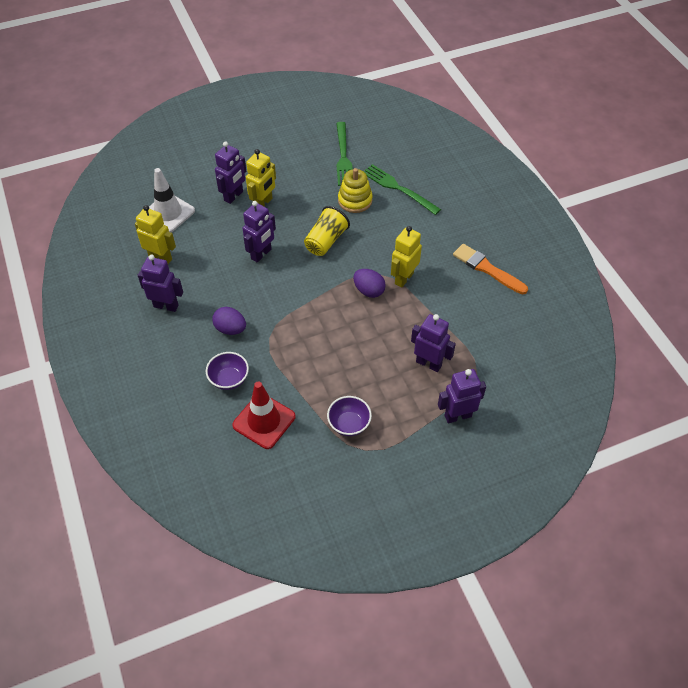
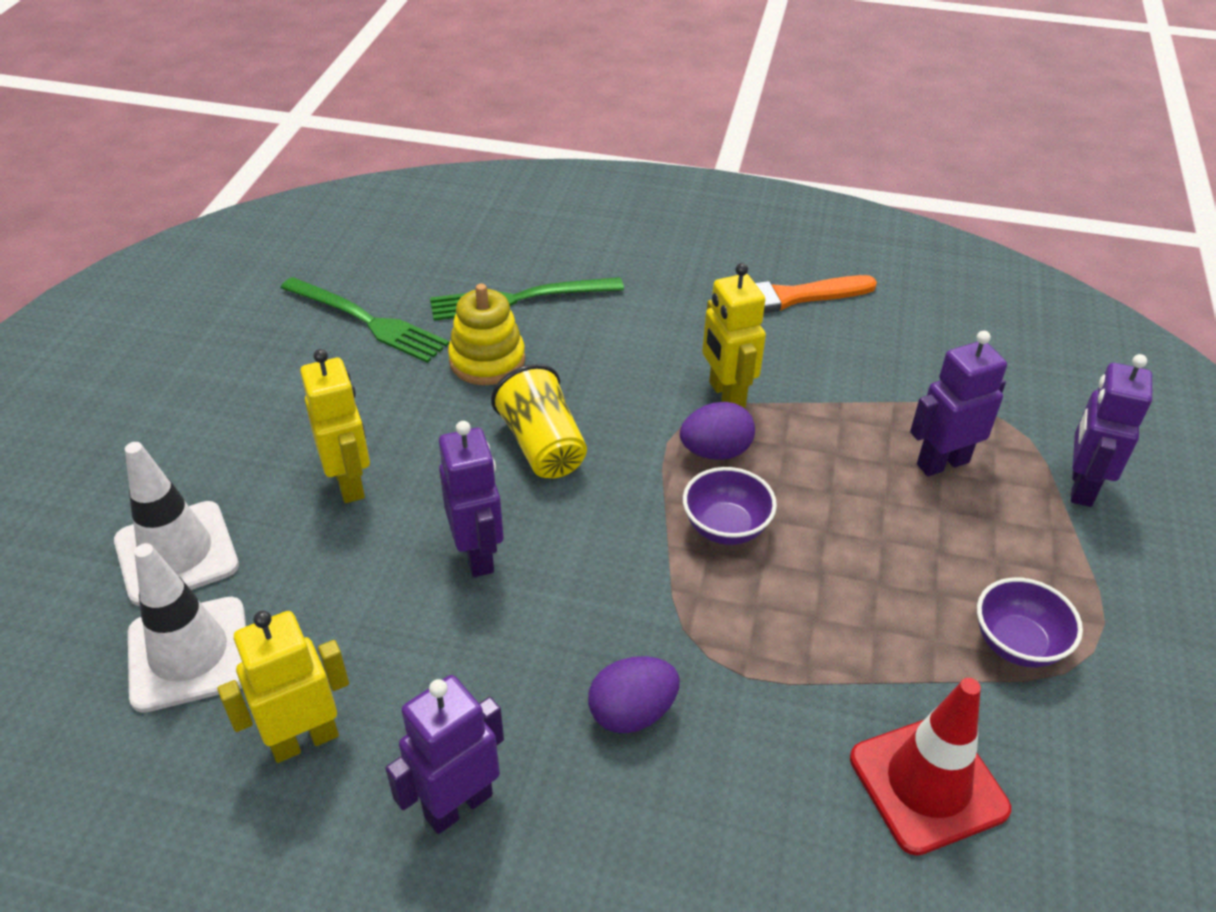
camera: 55 degrees left, 10 degrees down
purple bowl [206,352,249,390] -> purple bowl moved to [683,467,777,545]
purple robot [215,142,246,204] -> none
none -> white traffic cone [114,442,239,606]

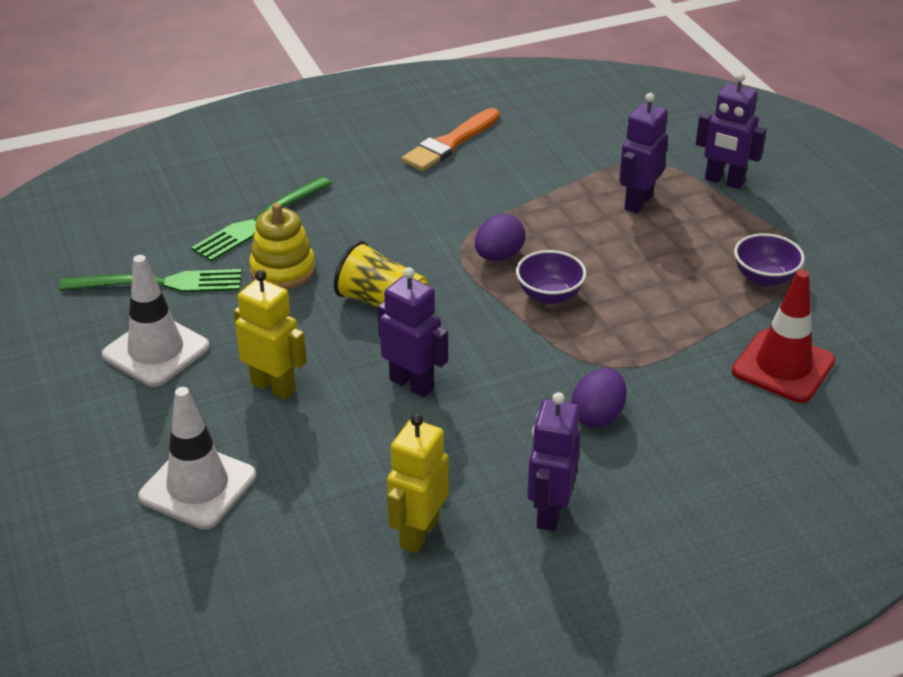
camera: 35 degrees left, 5 degrees down
white traffic cone [128,543,246,713] -> white traffic cone moved to [102,255,210,387]
yellow robot [702,263,766,408] -> none
purple robot [1071,354,1152,507] -> purple robot turned 45 degrees counterclockwise [696,73,766,189]

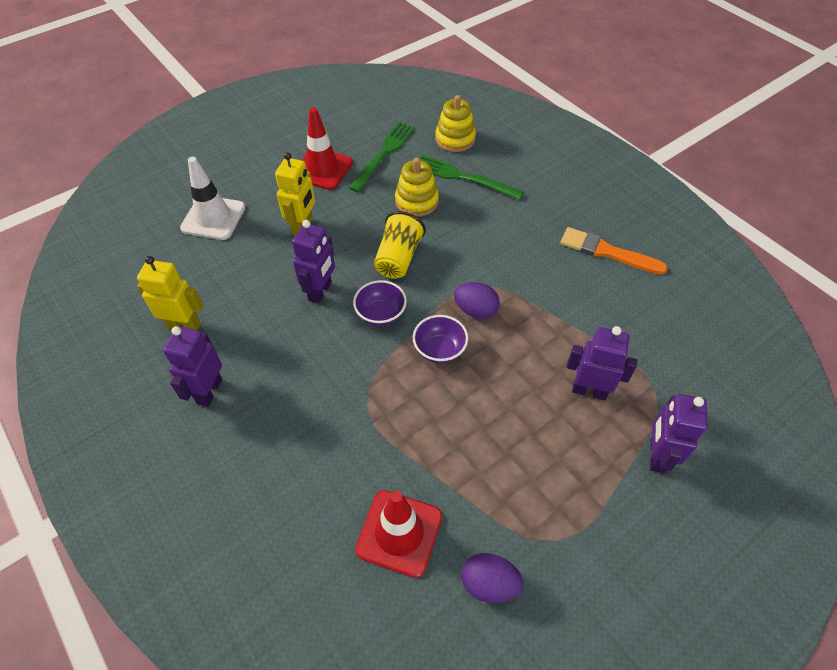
camera: 75 degrees right, 15 degrees up
green fork [59,269,241,293] -> green fork turned 135 degrees counterclockwise [349,122,415,192]
white traffic cone [102,255,210,387] -> red traffic cone [301,107,353,190]
purple robot [527,392,581,531] -> purple robot turned 75 degrees counterclockwise [163,326,222,407]
purple egg [571,368,626,428] -> purple egg moved to [462,553,523,603]
purple bowl [734,233,805,287] -> purple bowl moved to [353,280,407,326]
none -> yellow stacking toy [435,95,476,152]

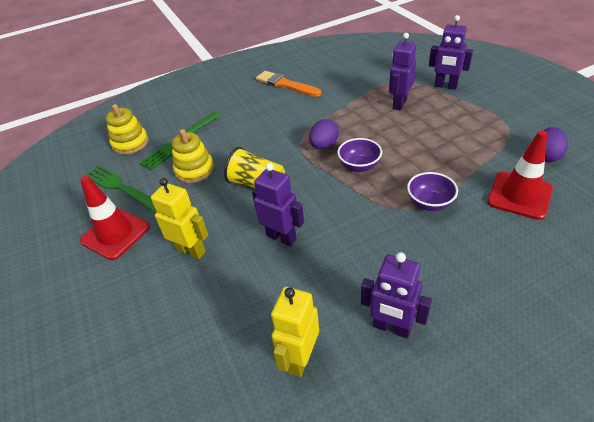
camera: 75 degrees left, 10 degrees down
white traffic cone [180,157,246,240] -> none
purple bowl [353,280,407,326] -> purple bowl moved to [407,172,458,211]
orange brush [560,227,668,275] -> orange brush turned 90 degrees clockwise [256,71,321,97]

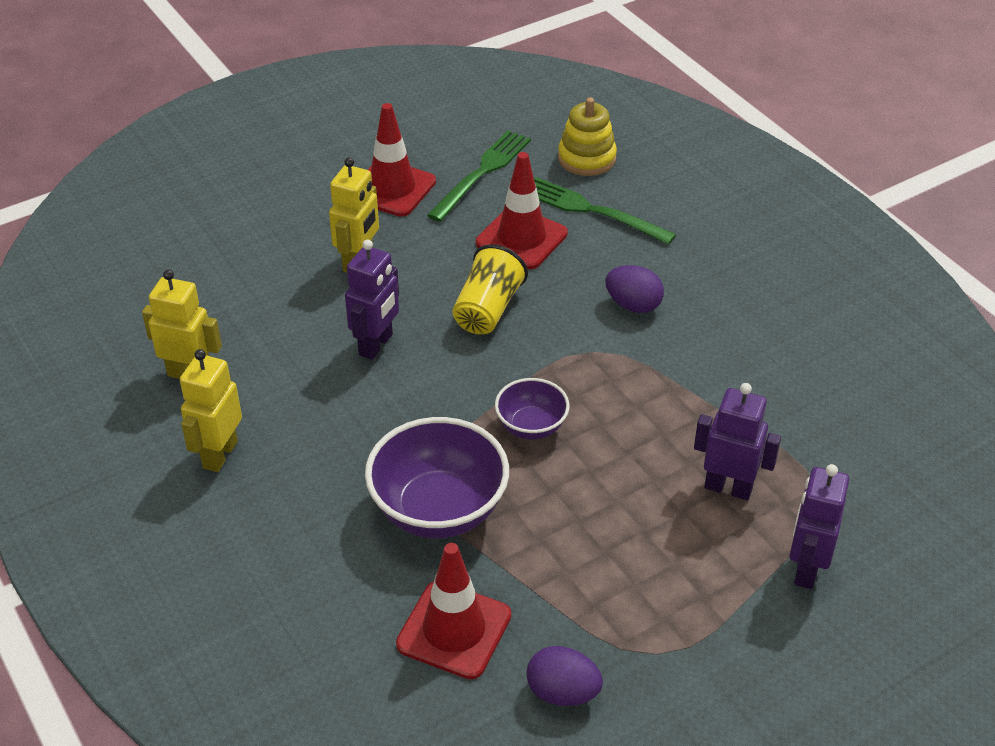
camera: 80 degrees right, 0 degrees up
yellow stacking toy [172,129,214,183] -> red traffic cone [476,152,568,269]
orange brush [256,71,321,97] -> none
purple egg [309,119,339,149] -> purple egg moved to [605,265,664,313]
purple robot [361,252,432,338] -> yellow robot [180,349,242,472]
purple bowl [407,172,458,211] -> purple bowl [365,417,509,538], size x1.80

